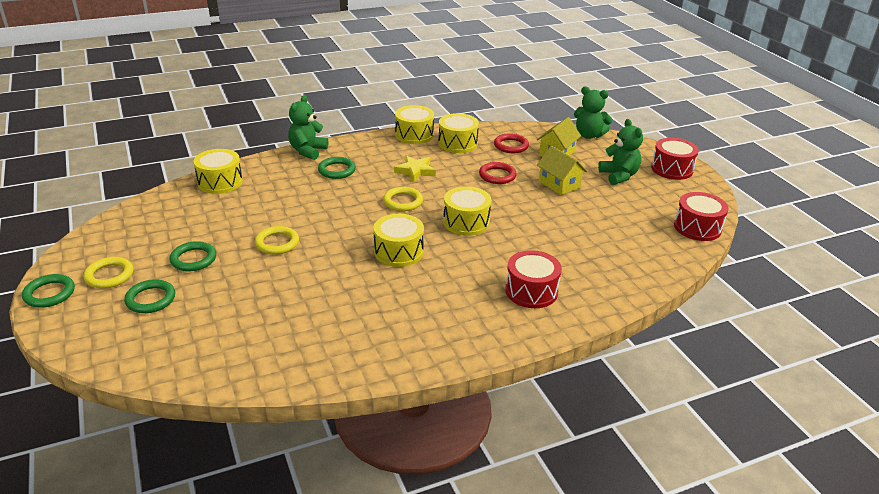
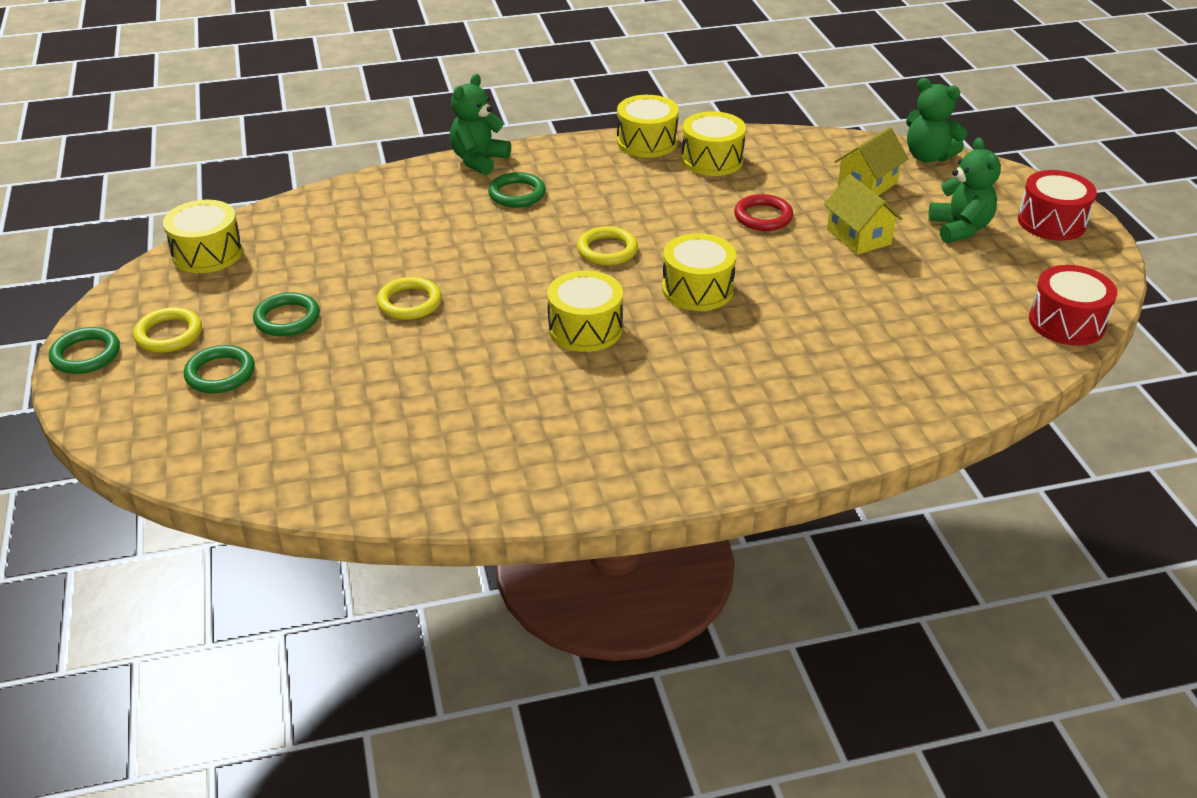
camera: 10 degrees right, 5 degrees up
yellow drum [194,149,243,194] -> yellow drum moved to [163,200,243,273]
yellow star [394,155,436,182] -> none
red ring [494,133,529,153] -> none
red drum [505,250,562,308] -> none

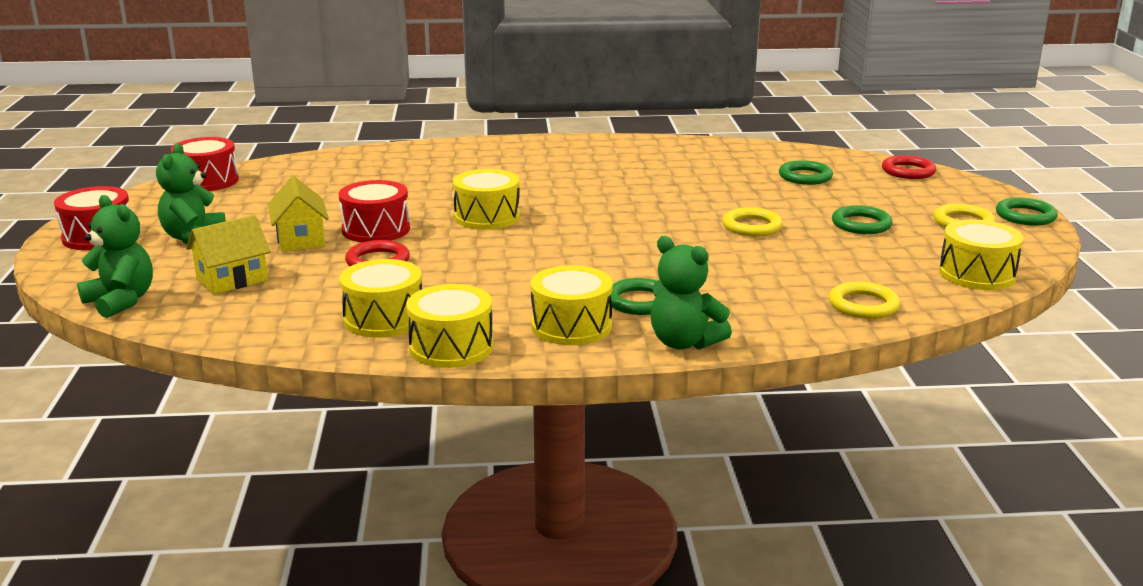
camera: 170 degrees left, 15 degrees down
green ring [184,345,255,393] -> green ring moved to [779,160,833,185]
green teddy bear [450,74,511,175] -> green teddy bear turned 90 degrees clockwise [650,236,732,349]
yellow drum [547,271,623,352] -> yellow drum moved to [531,265,613,345]
yellow ring [577,226,638,265] -> yellow ring moved to [829,281,900,319]
none -> red drum [339,180,410,243]
none -> red ring [882,155,936,179]

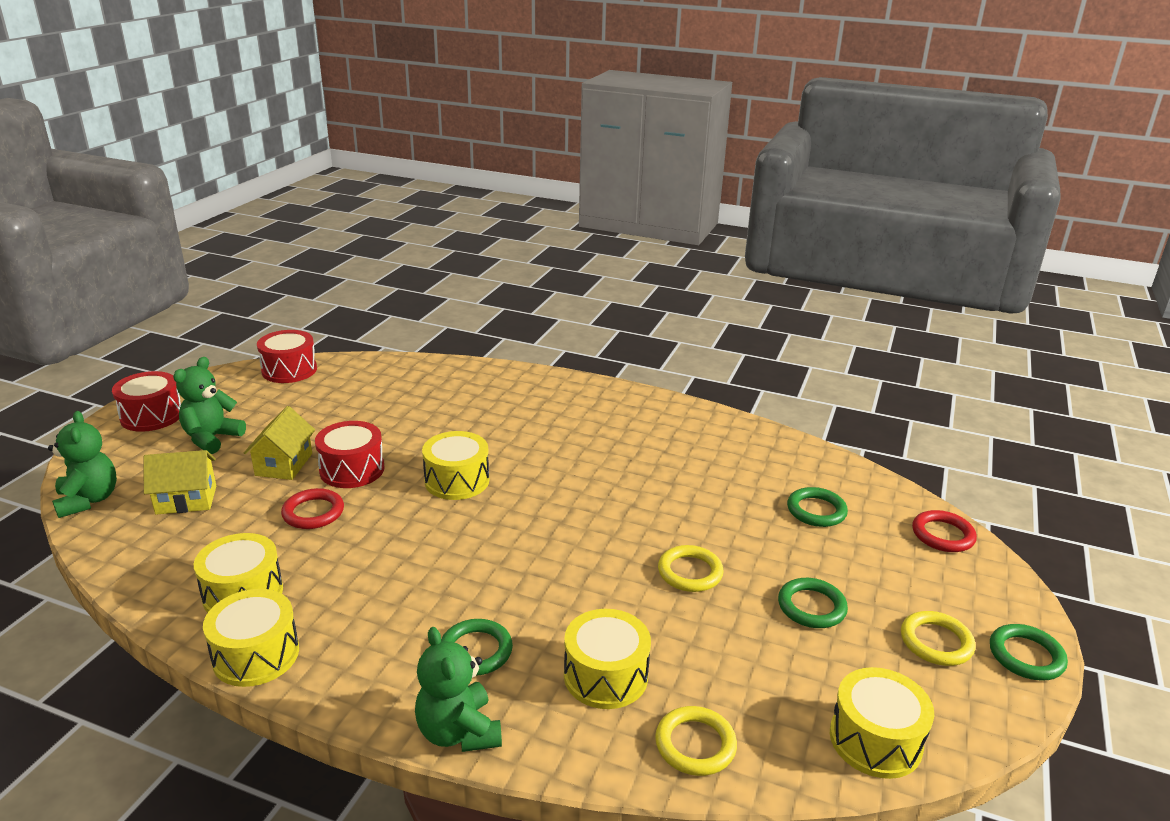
camera: 25 degrees right, 5 degrees up
yellow drum [531,265,613,345] -> yellow drum moved to [564,609,651,709]

